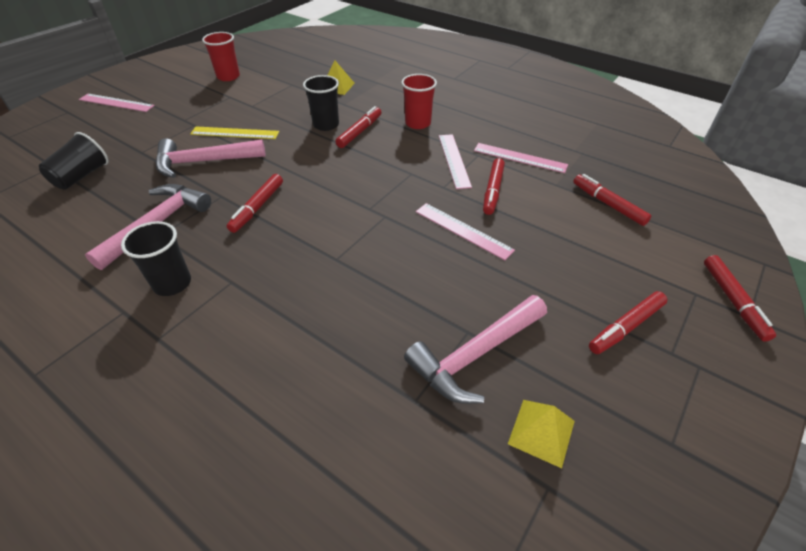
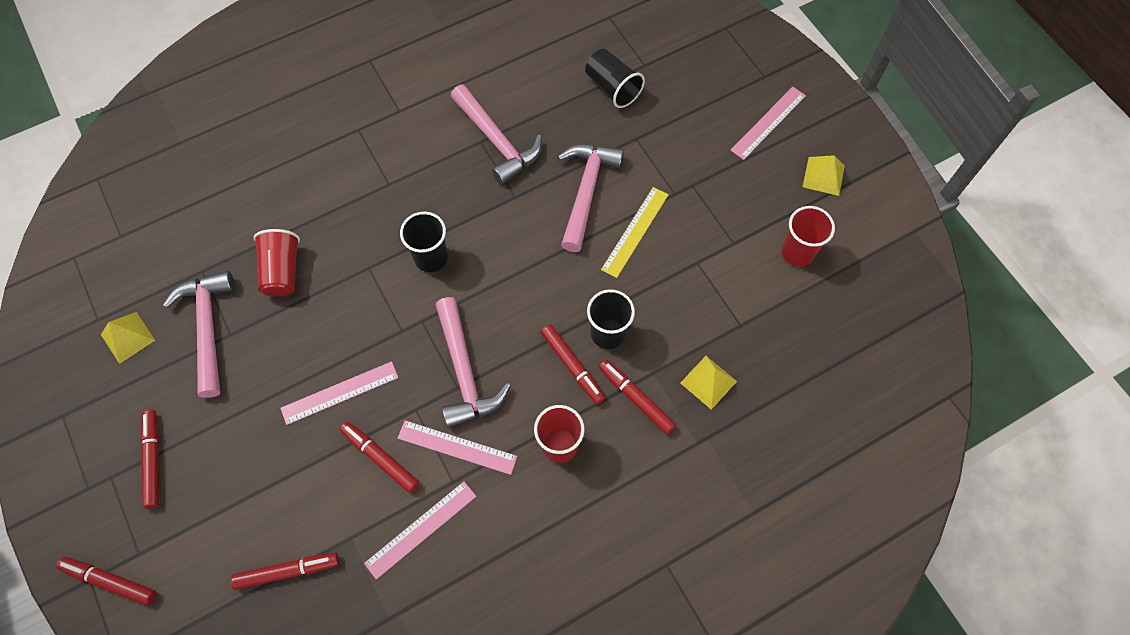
camera: 115 degrees right, 20 degrees up
black cup [121,221,191,296] -> black cup moved to [400,212,448,272]
red marker [227,174,283,233] -> red marker moved to [599,360,676,434]
none -> red cup [253,229,300,297]
none -> pink hammer [435,297,511,428]
none -> yellow pyramid [803,155,845,196]

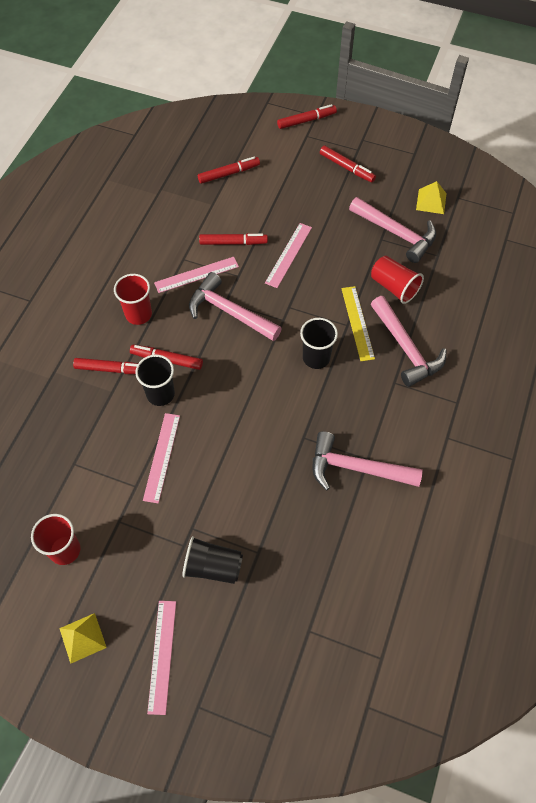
camera: 140 degrees right, 5 degrees down
red marker [231,553,339,590] -> red marker turned 150 degrees counterclockwise [198,157,260,184]
pink ruler [364,481,476,580] -> pink ruler moved to [143,413,180,503]
pink hammer [557,145,624,252] -> pink hammer moved to [371,296,447,387]
black cup [585,49,645,108] -> black cup moved to [182,536,243,584]
yellow ruler [601,187,669,278] -> yellow ruler moved to [341,286,375,361]
yellow pyramid [680,356,737,410] -> none

